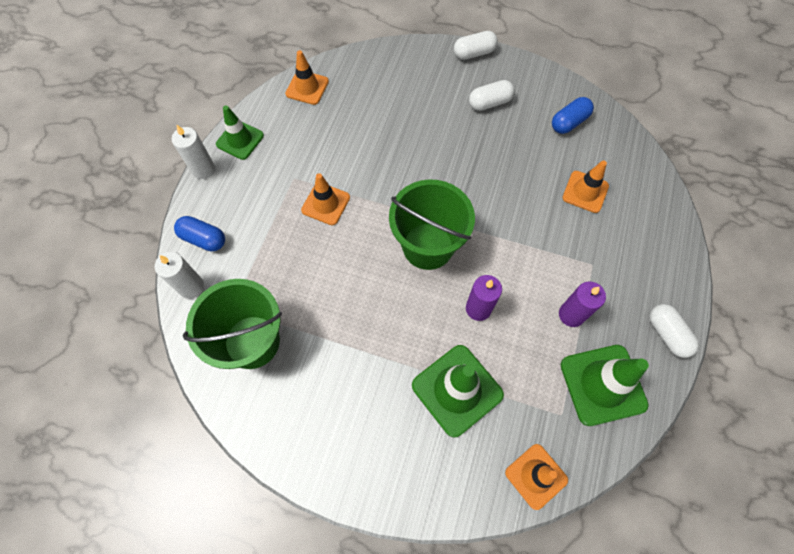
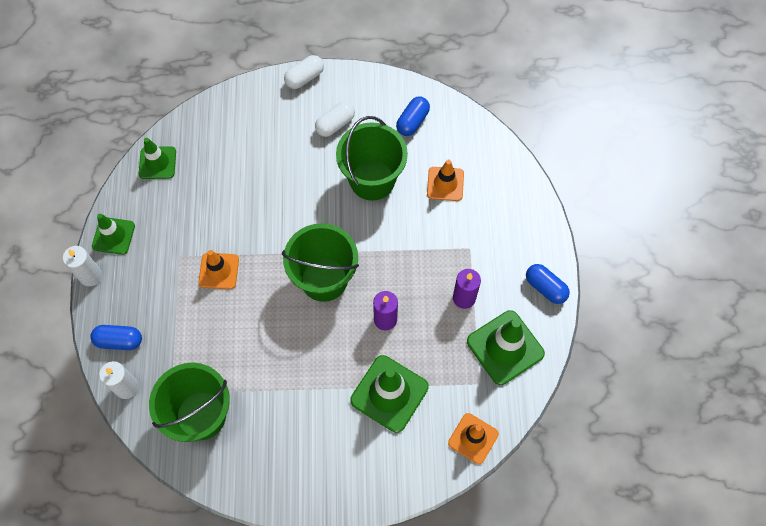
camera: 20 degrees left, 0 degrees up
orange traffic cone [285,50,329,105] -> green traffic cone [139,138,176,179]
white capsule [649,304,699,358] -> blue capsule [526,264,570,304]
none -> green bucket [336,116,408,201]

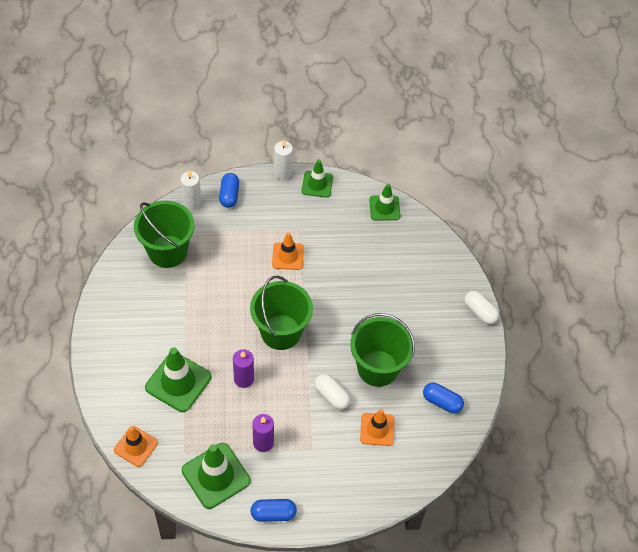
camera: 85 degrees right, 10 degrees down
white capsule [315,101,355,137] -> white capsule moved to [315,374,350,410]
blue capsule [526,264,570,304] -> blue capsule turned 45 degrees clockwise [250,499,297,522]

